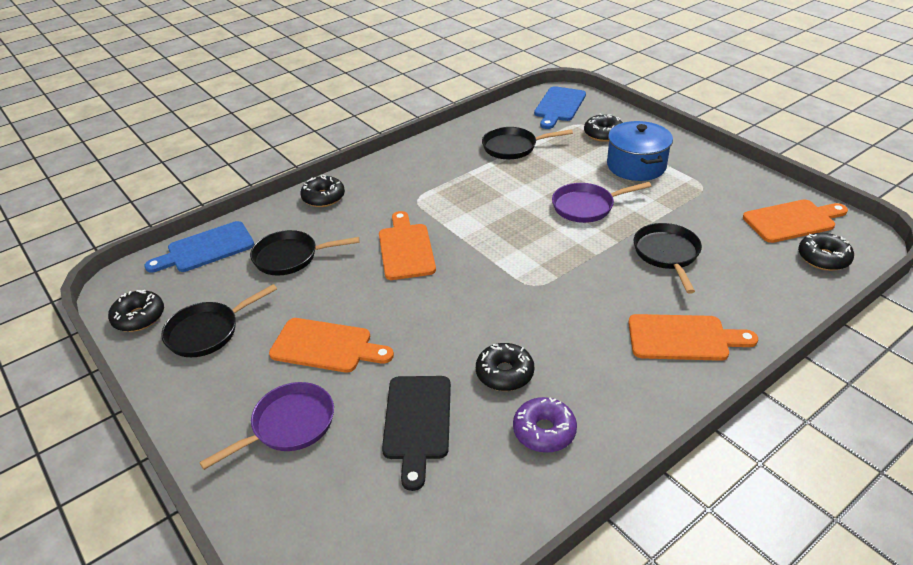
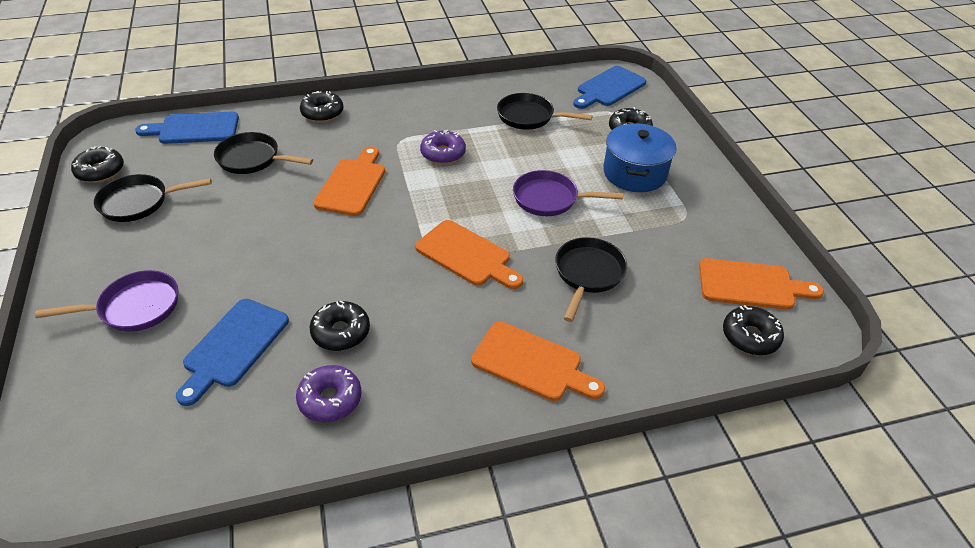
camera: 20 degrees right, 5 degrees up
orange cutting board [269,318,394,373] -> orange cutting board moved to [415,220,523,289]
black cutting board [382,376,451,491] -> blue cutting board [176,299,289,406]
none -> purple donut [420,130,466,164]

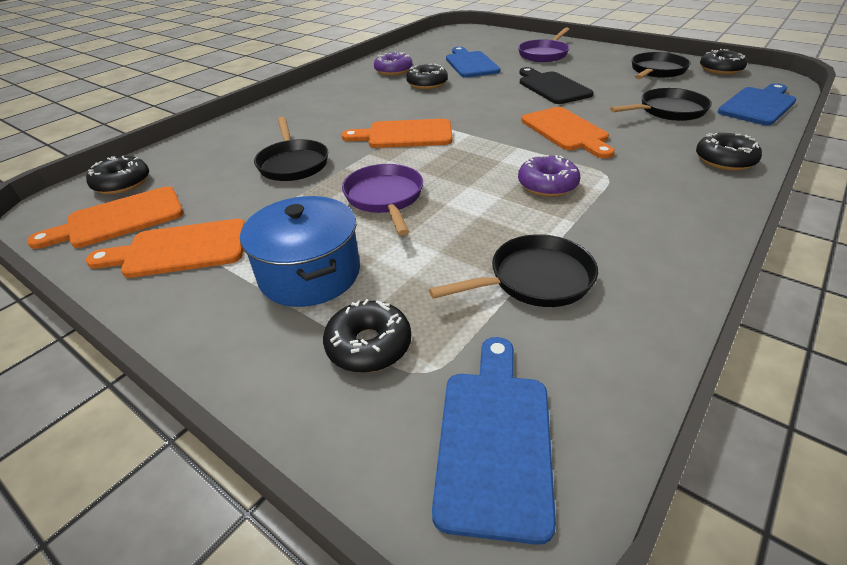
camera: 145 degrees right, 5 degrees down
orange cutting board [471,322,605,401] -> orange cutting board moved to [86,219,245,278]
purple pan [513,170,623,216] -> purple pan turned 75 degrees counterclockwise [342,164,423,236]
none -> black cutting board [519,67,594,104]

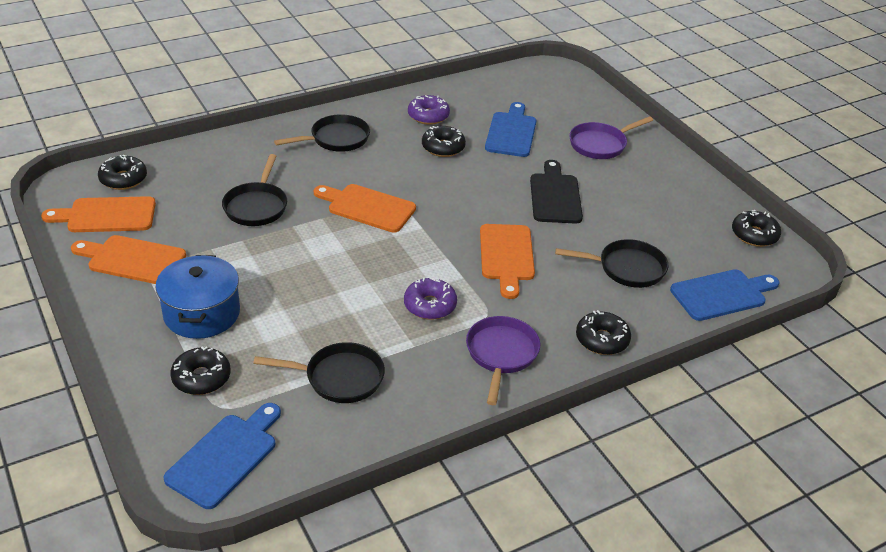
camera: 20 degrees right, 0 degrees up
purple pan [342,164,423,236] -> purple pan moved to [466,316,540,405]
black pan [632,52,691,79] -> black pan moved to [274,114,370,152]

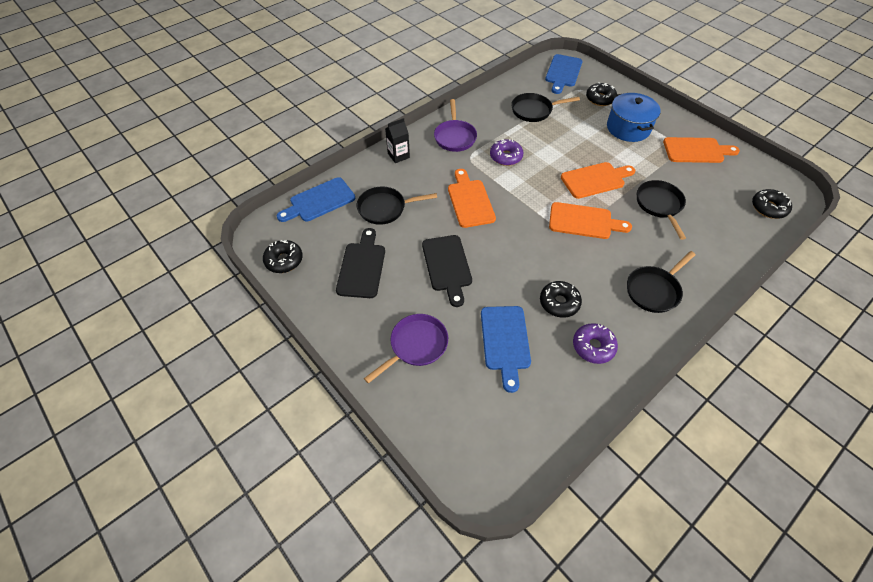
camera: 170 degrees right, 15 degrees up
orange cutting board [41,196,156,232] -> orange cutting board moved to [561,162,635,199]
black donut [576,310,631,355] -> black carton [385,118,410,163]
none -> black cutting board [336,228,385,298]

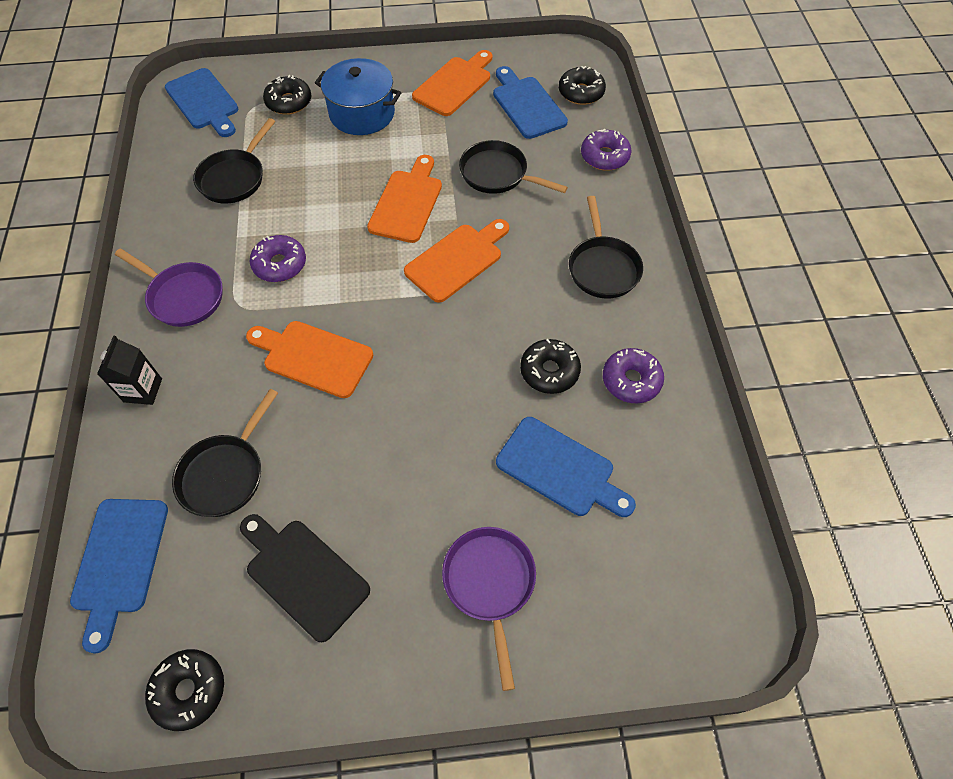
camera: 55 degrees left, 5 degrees up
black cutting board [422,235,472,307] -> none
none -> blue cutting board [493,66,568,139]
none -> purple donut [581,129,632,171]

